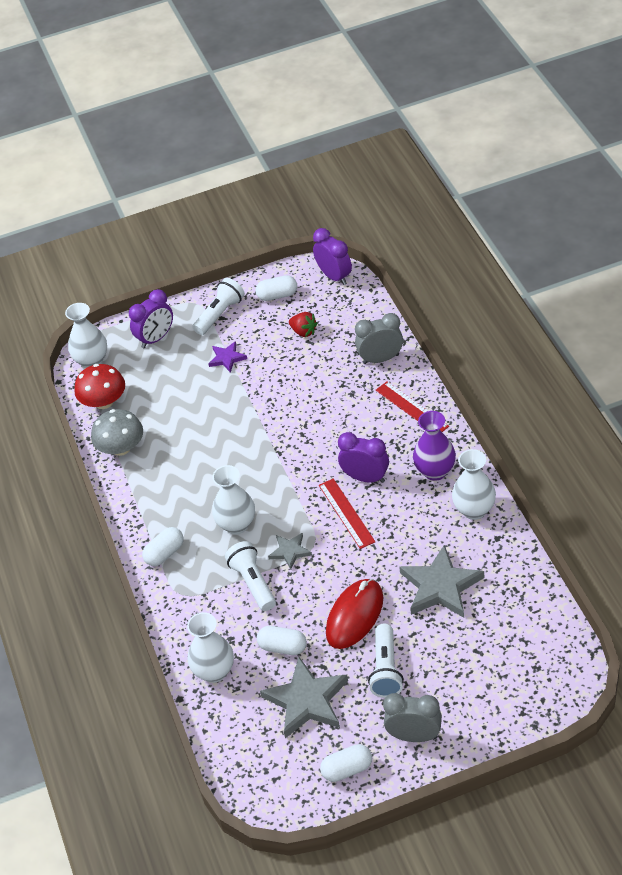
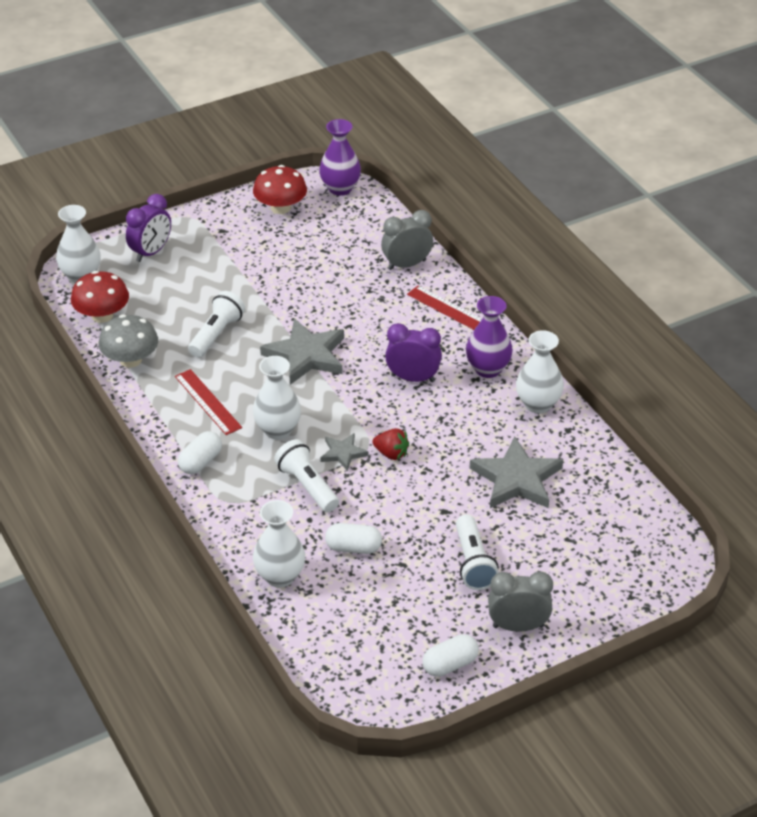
camera: 15 degrees left, 5 degrees down
white flashlight [193,278,245,335] -> white flashlight moved to [188,291,245,357]
purple star [208,341,247,373] -> none
white capsule [256,275,297,301] -> red mushroom [253,165,307,214]
grey star [260,657,348,738] -> grey star moved to [260,319,344,385]
red strawberry [289,312,318,337] -> red strawberry moved to [372,428,409,460]
purple clock [313,228,352,285] -> purple vase [319,119,361,196]
red ruler [319,478,375,549] -> red ruler moved to [175,369,242,435]
red mouse [326,579,383,649] -> none

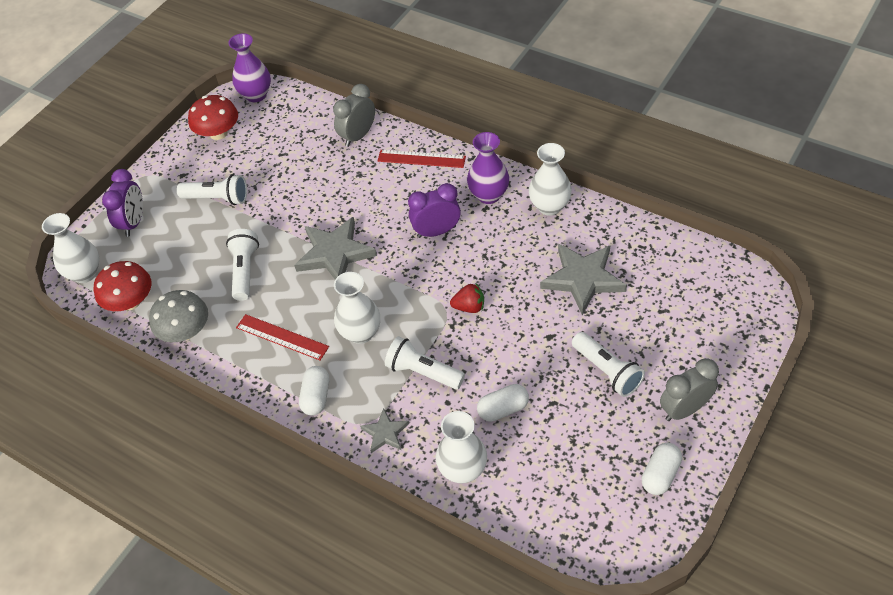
camera: 25 degrees left, 10 degrees up
grey star [321,433,369,471] -> grey star moved to [360,408,409,453]
none -> white flashlight [177,174,247,205]

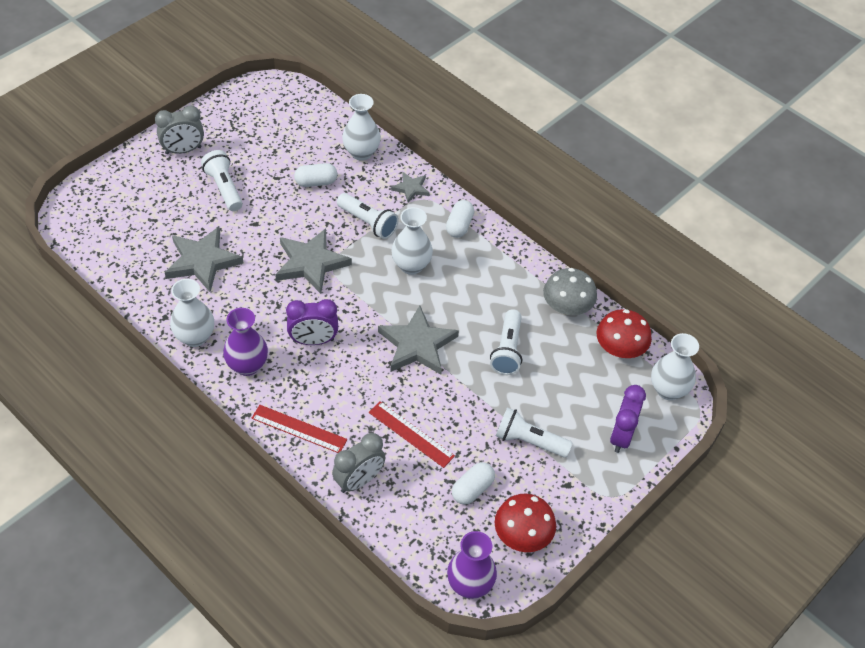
camera: 175 degrees left, 0 degrees up
red ruler [236,314,329,360] -> red ruler moved to [369,401,455,468]
red strawberry [450,283,484,313] -> grey star [275,228,352,294]
white capsule [642,443,682,495] -> white capsule moved to [452,462,495,505]

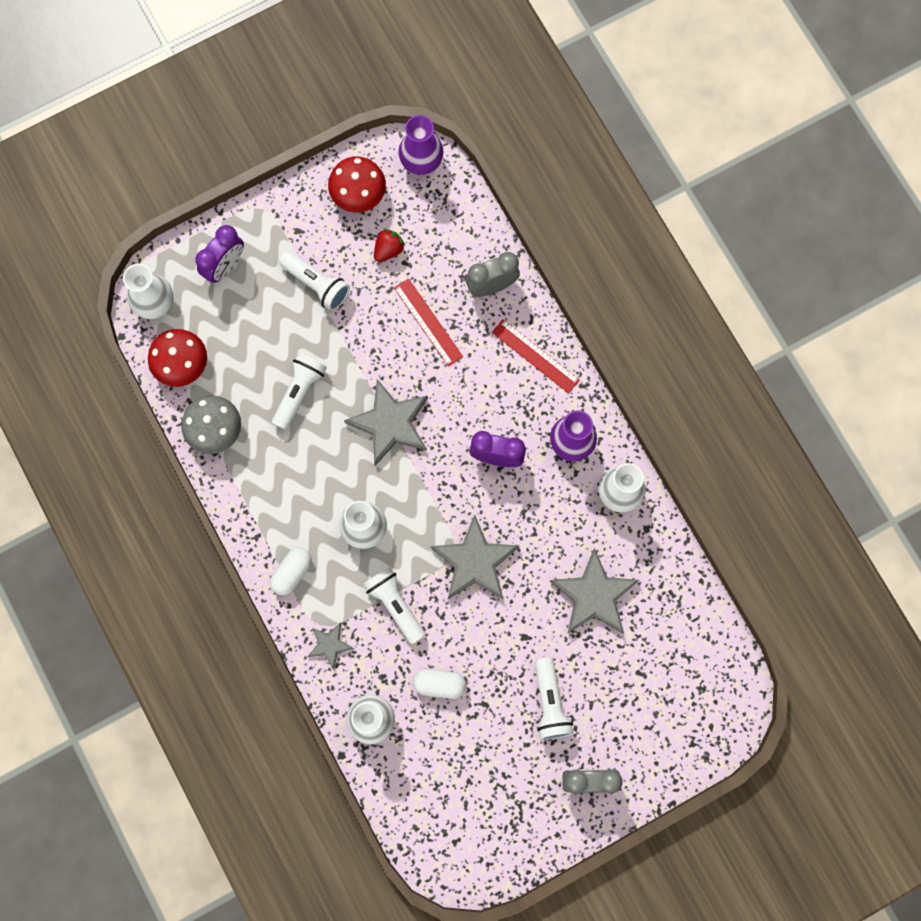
camera: 160 degrees left, 25 degrees up
white capsule [452,462,495,505] -> red strawberry [374,229,405,262]

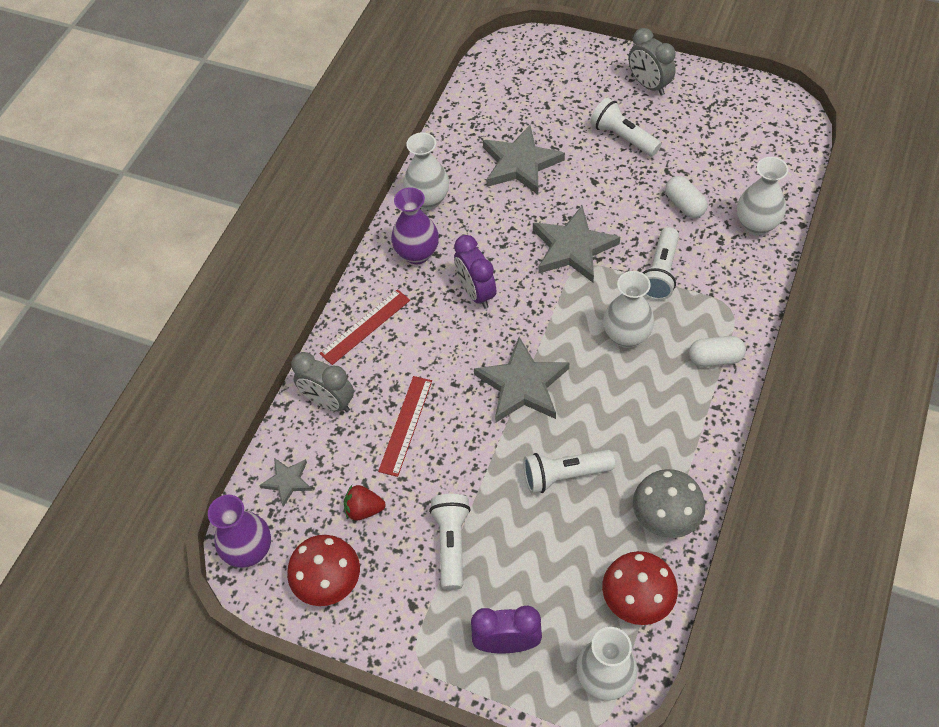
camera: 125 degrees left, 20 degrees down
grey star [307,622,354,670] -> grey star moved to [259,458,312,507]
red ruler [492,319,580,394] -> red ruler turned 45 degrees clockwise [319,289,410,365]
white flashlight [535,658,573,740] -> white flashlight turned 90 degrees counterclockwise [590,97,661,156]

